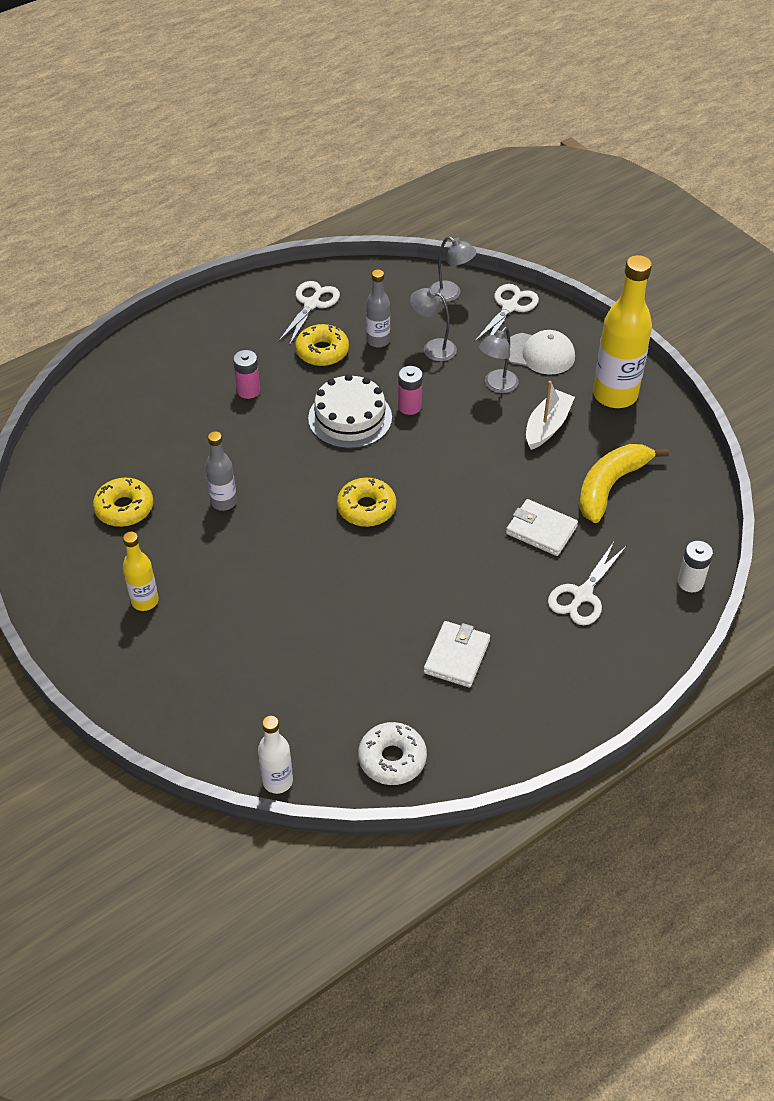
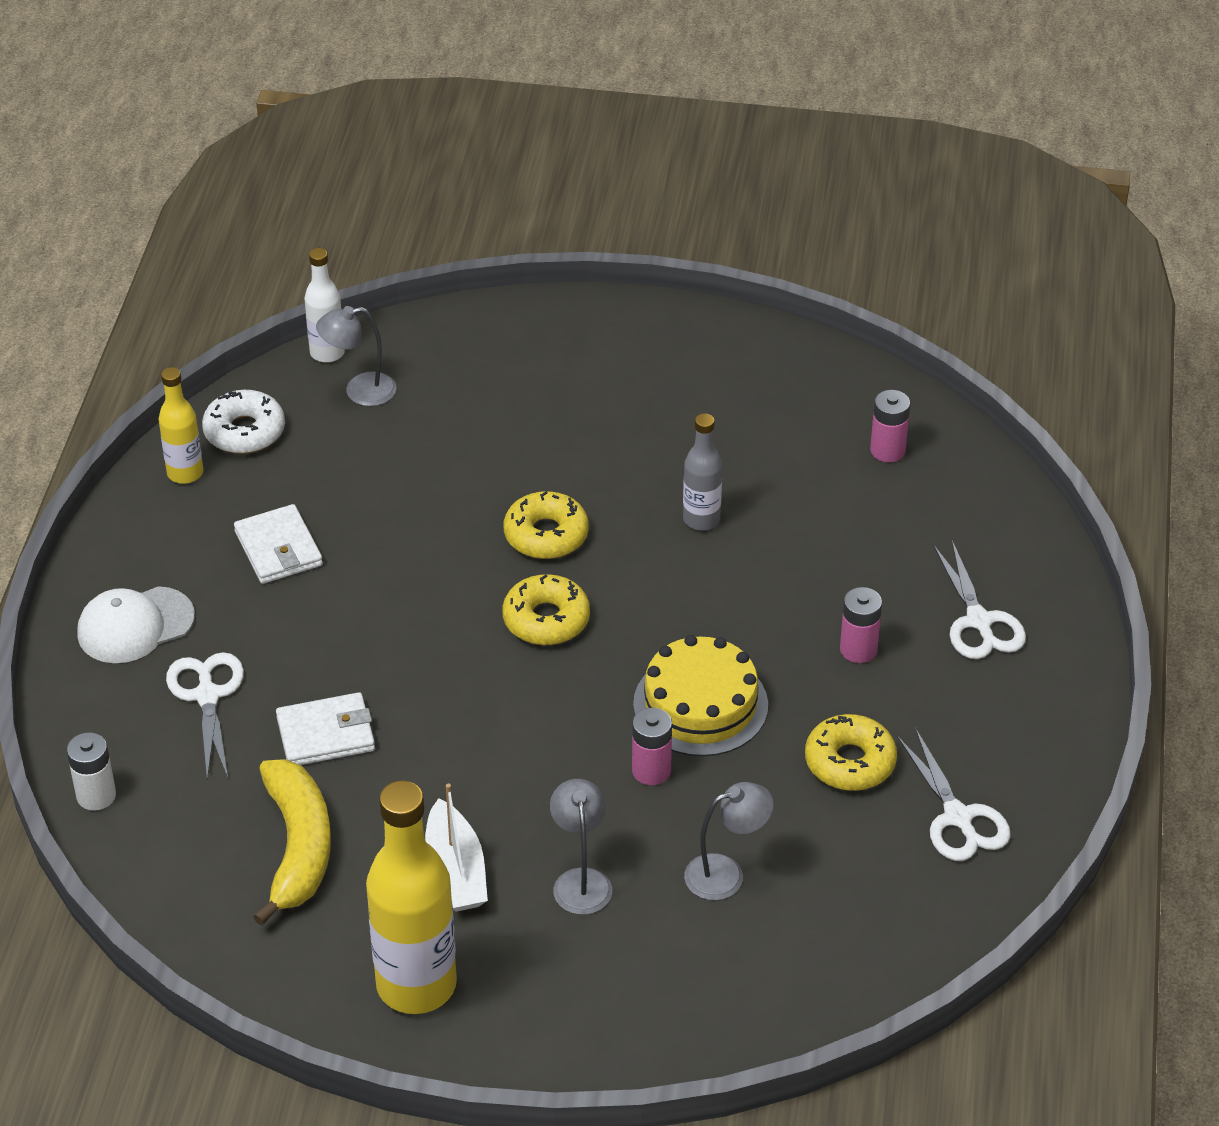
camera: 135 degrees right, 5 degrees down
yellow donut [93,478,153,527] -> yellow donut moved to [504,491,589,559]
yellow bottle [123,532,159,611] -> yellow bottle moved to [159,367,203,484]
white cake [308,374,392,449] -> yellow cake [633,635,768,756]
grey bottle [366,270,390,347] -> none
grey lamp [430,236,477,302] -> grey lamp moved to [316,306,396,406]
white scissors [474,284,539,342] -> white scissors moved to [933,540,1026,659]
white cap [508,330,575,375] -> white cap moved to [77,586,195,663]
none -> pink battery [870,390,910,462]

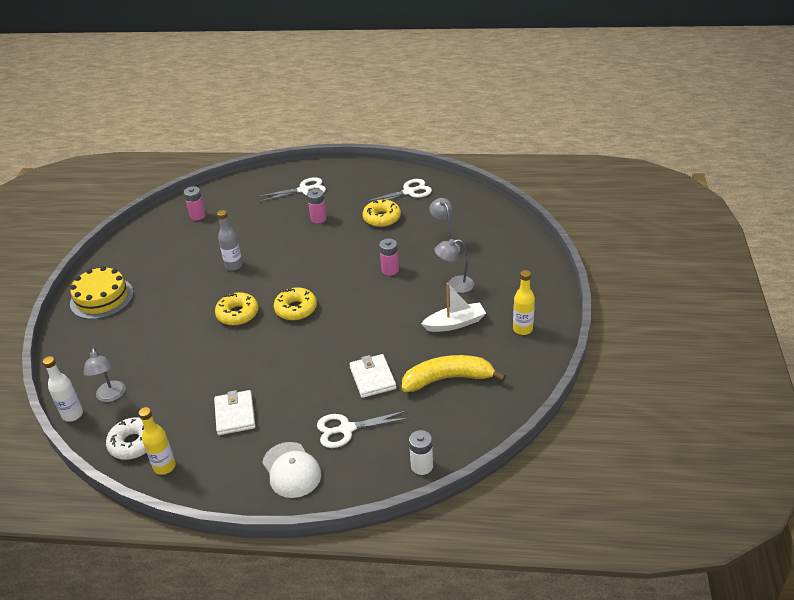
camera: 90 degrees left, 5 degrees down
white wallet [234,504,323,584] -> white wallet turned 75 degrees counterclockwise [214,390,256,435]
yellow bottle [366,780,457,1014] -> yellow bottle [513,270,535,335], size x0.53
yellow cake [633,635,768,756] -> yellow cake moved to [70,266,134,319]

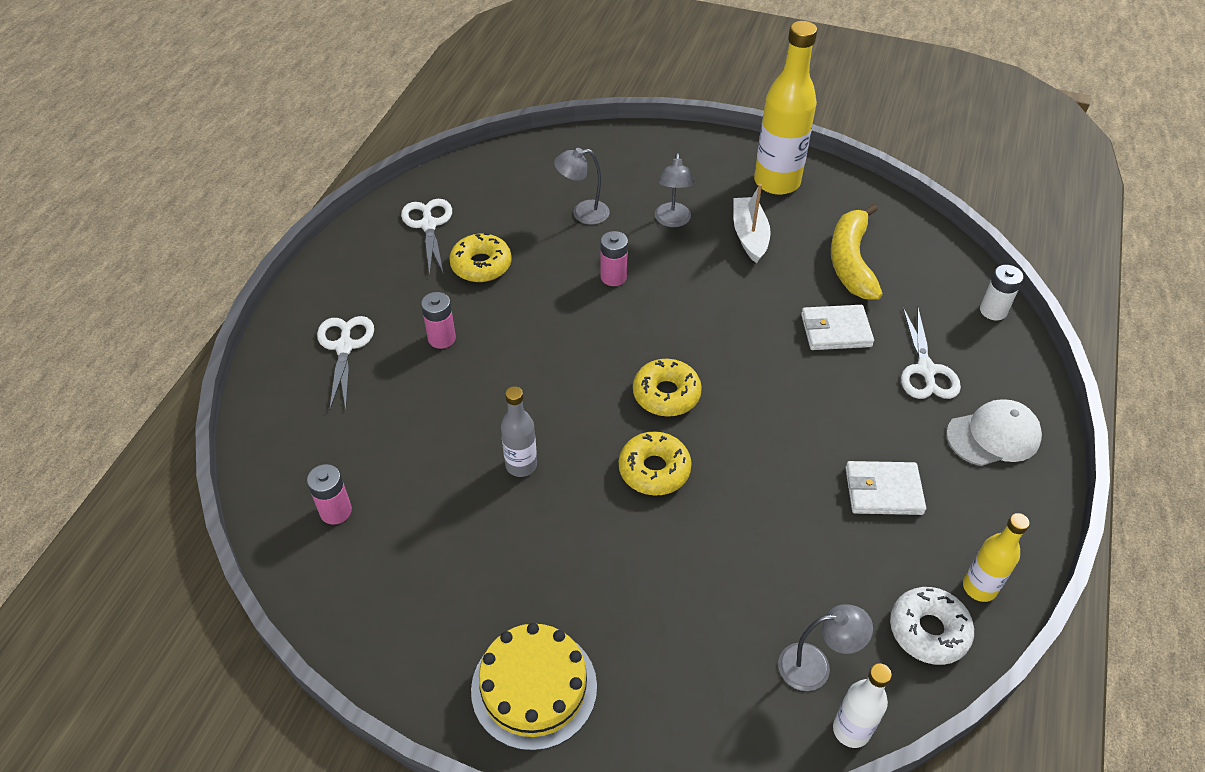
camera: 80 degrees left, 10 degrees up
yellow bottle [513,270,535,335] -> yellow bottle [754,21,817,195], size x1.87

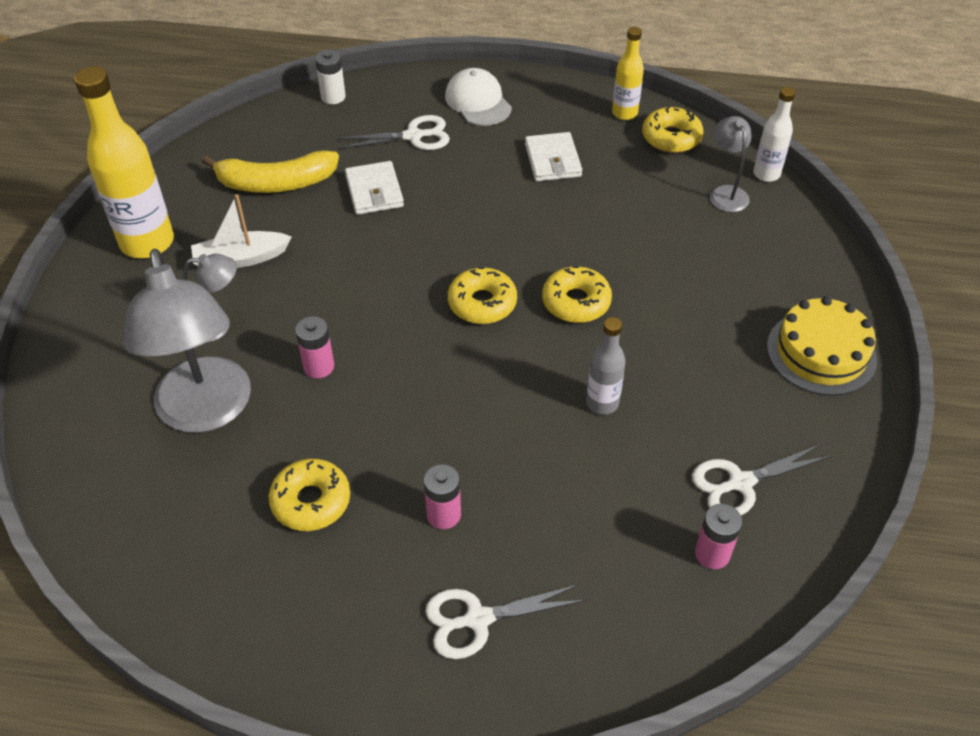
camera: 100 degrees left, 0 degrees up
white scissors [401,199,452,276] -> white scissors moved to [692,444,832,515]
grey lamp [554,148,610,225] -> grey lamp [123,249,251,433], size x2.08
white donut [890,587,974,665] -> yellow donut [642,107,703,153]

